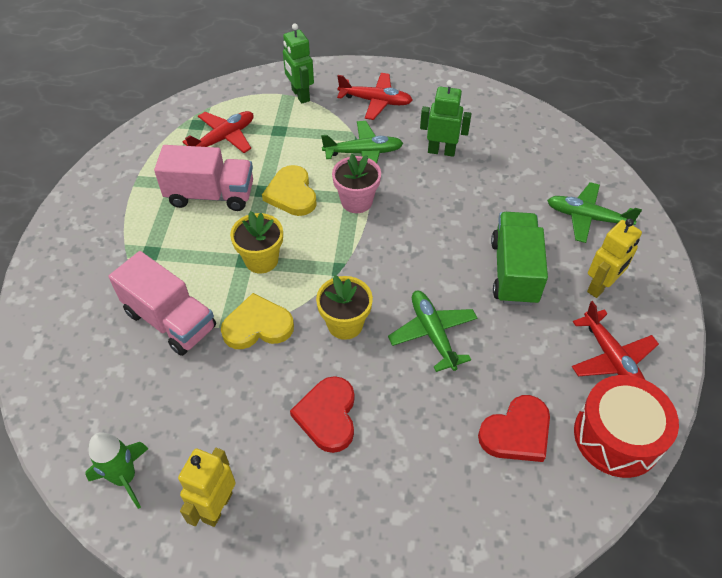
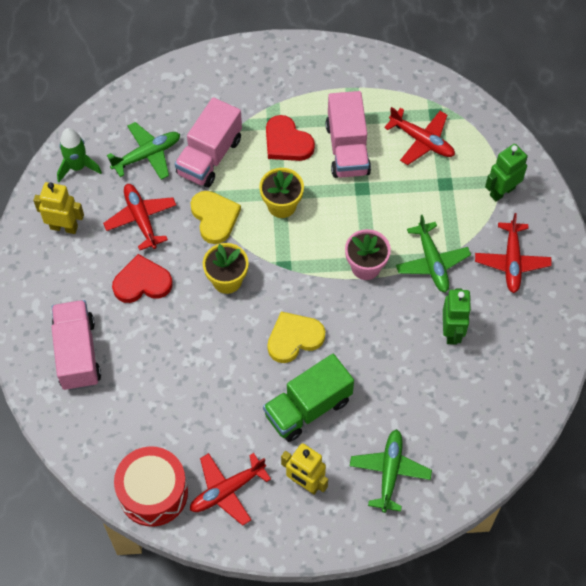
camera: 80 degrees right, 10 degrees up
yellow heart [262,165,317,216] -> yellow heart moved to [267,312,325,363]
green plane [388,291,478,372] -> green plane moved to [107,122,180,180]
red heart [478,395,550,462] -> red heart moved to [266,115,315,161]
green truck [491,212,548,306] -> green truck turned 150 degrees clockwise [263,354,354,442]
none -> pink truck [51,300,101,391]
none -> red plane [103,184,176,250]

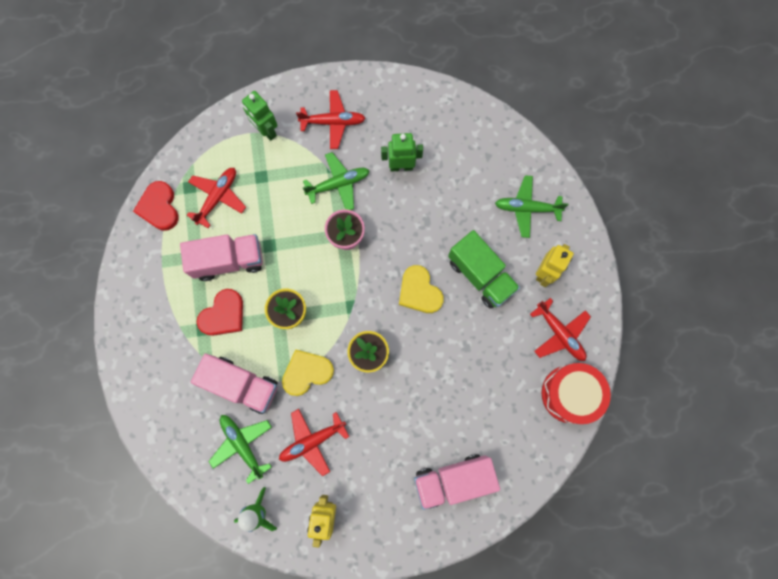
camera: 95 degrees left, 15 degrees up
red heart [112,254,173,303] -> red heart moved to [133,181,179,231]

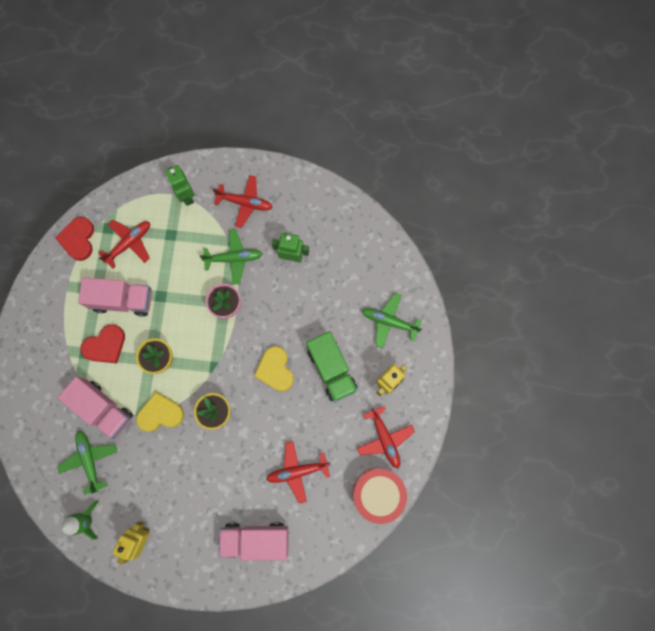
camera: 15 degrees right, 0 degrees up
red plane [279,409,349,476] -> red plane moved to [266,441,330,503]

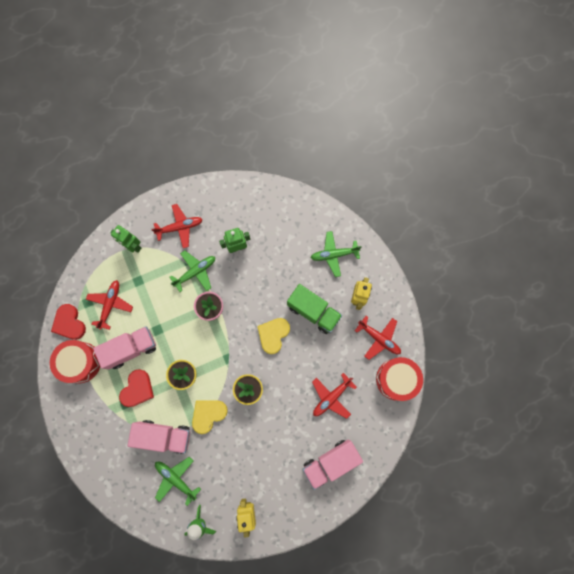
camera: 30 degrees left, 0 degrees up
yellow heart [254,346,294,391] -> yellow heart turned 75 degrees clockwise [257,318,290,354]
none -> red drum [50,340,100,383]

